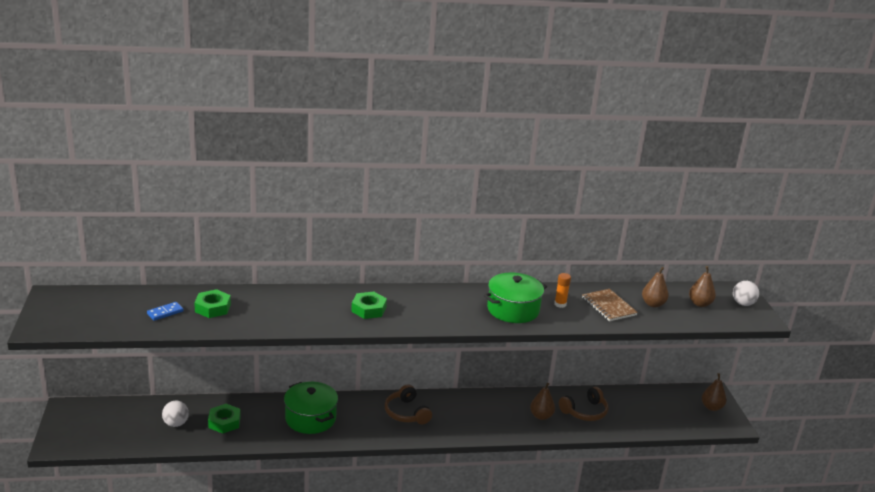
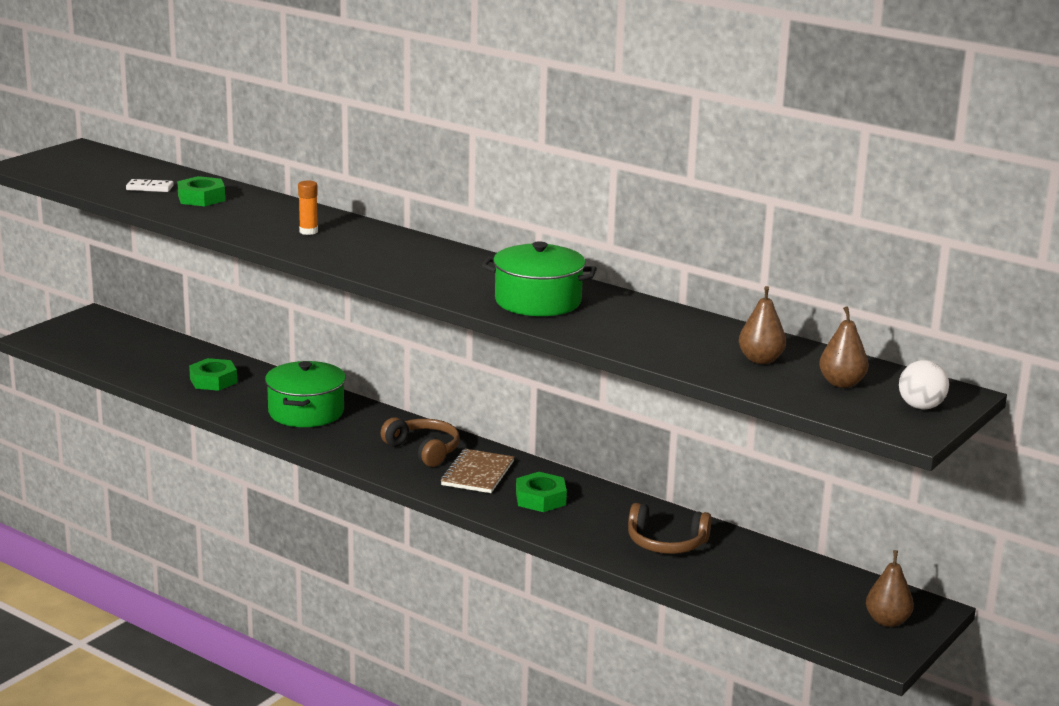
camera: 45 degrees right, 5 degrees down
blue domino [147,302,184,321] -> white domino [126,179,174,192]
white ball [162,401,189,427] -> none
green nut [351,292,387,319] -> green nut moved to [516,472,567,512]
brown headphones [385,384,432,424] -> brown headphones turned 120 degrees clockwise [381,417,460,467]
brown pear [530,383,555,420] -> none
orange glue stick [554,273,571,308] -> orange glue stick moved to [298,181,318,235]
brown notebook [582,289,638,321] -> brown notebook moved to [441,449,514,493]

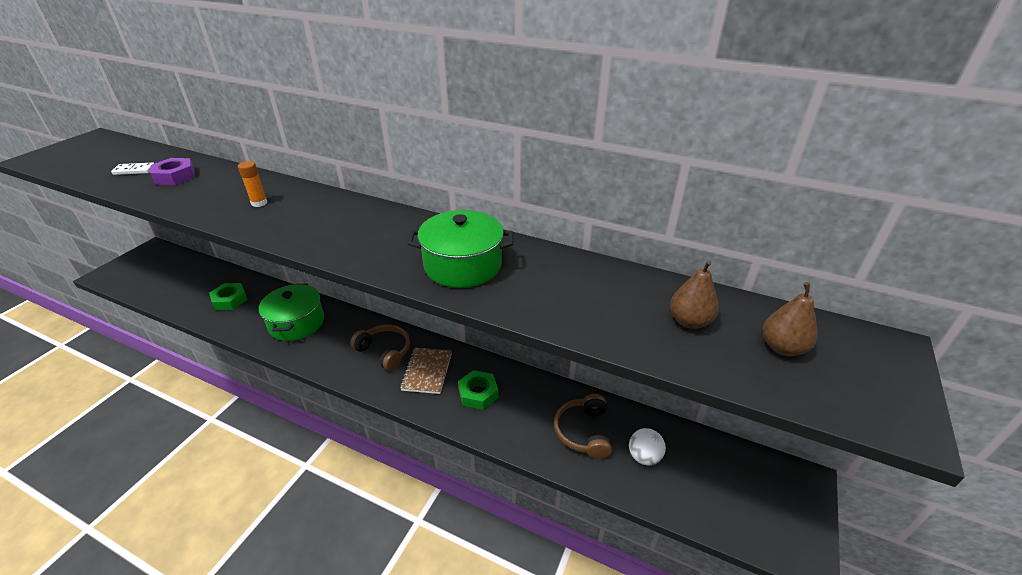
camera: 10 degrees left, 15 degrees up
green nut [177,176,225,206] -> purple nut [150,158,195,185]
brown headphones [628,503,711,554] -> brown headphones turned 90 degrees clockwise [554,394,612,459]
brown pear [866,550,914,627] -> none
white ball [899,360,949,409] -> white ball moved to [629,428,666,465]

